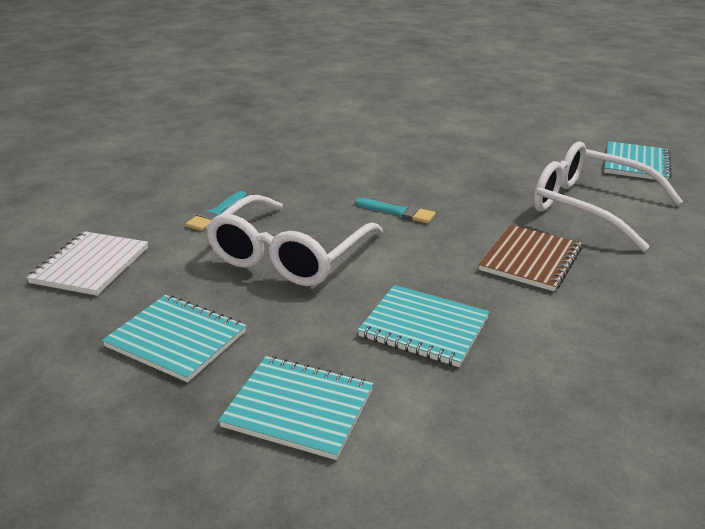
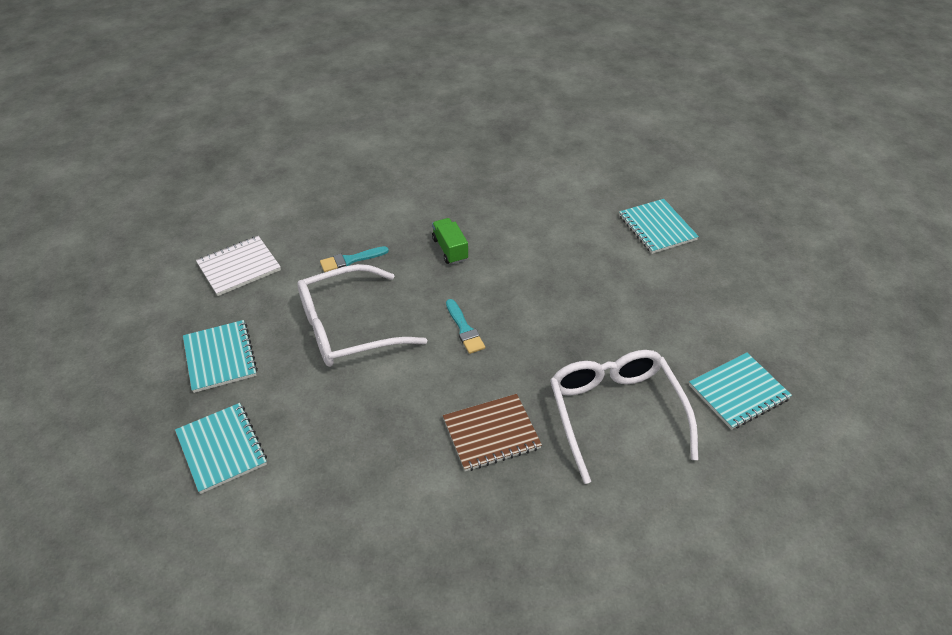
camera: 40 degrees right, 15 degrees up
turquoise notebook [358,285,489,367] -> turquoise notebook moved to [619,199,699,254]
none -> green truck [432,218,468,264]

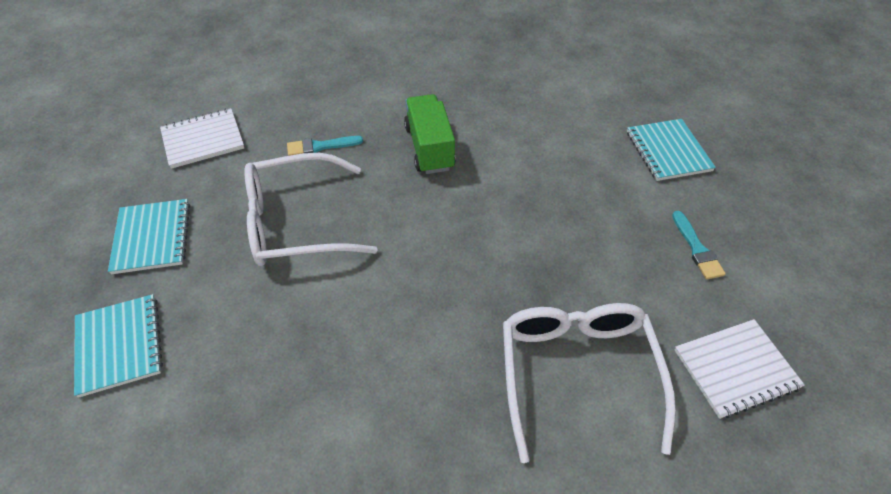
camera: 10 degrees right, 5 degrees up
green truck [432,218,468,264] -> green truck [404,94,456,174], size x1.51
brown notebook [443,394,542,471] -> none
turquoise brush [446,299,485,354] -> turquoise brush moved to [672,211,726,279]
turquoise notebook [689,353,792,430] -> white notebook [675,319,805,419]

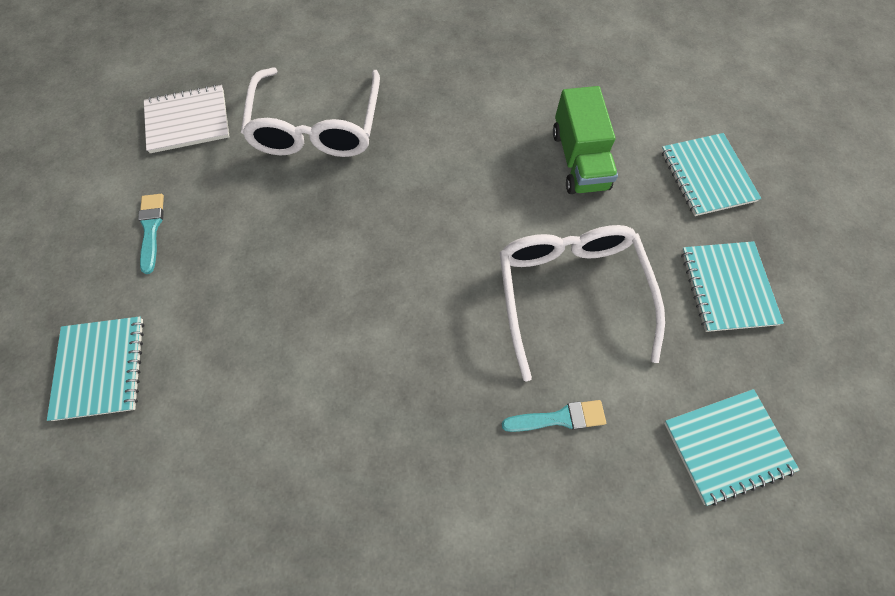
camera: 175 degrees left, 15 degrees up
white notebook [160,108,244,169] -> turquoise notebook [664,389,799,506]
white glasses [245,153,378,266] -> white glasses turned 90 degrees counterclockwise [499,225,665,382]
green truck [404,94,456,174] -> green truck moved to [553,86,618,194]

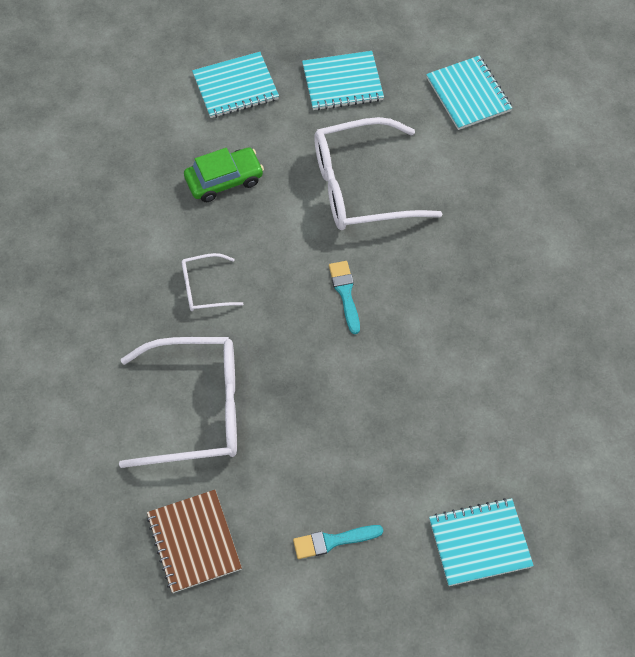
camera: 95 degrees left, 5 degrees down
white notebook [144,85,230,153] -> brown notebook [147,490,242,593]
turquoise brush [502,400,606,432] -> turquoise brush moved to [329,261,360,334]
green truck [553,86,618,194] -> green car [184,147,264,202]
none -> white glasses [182,253,244,311]

